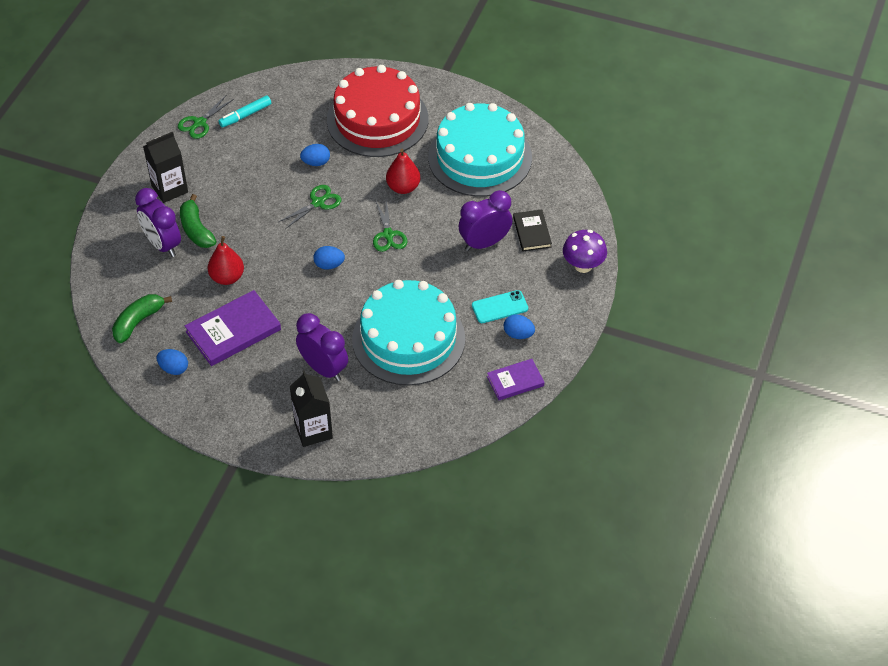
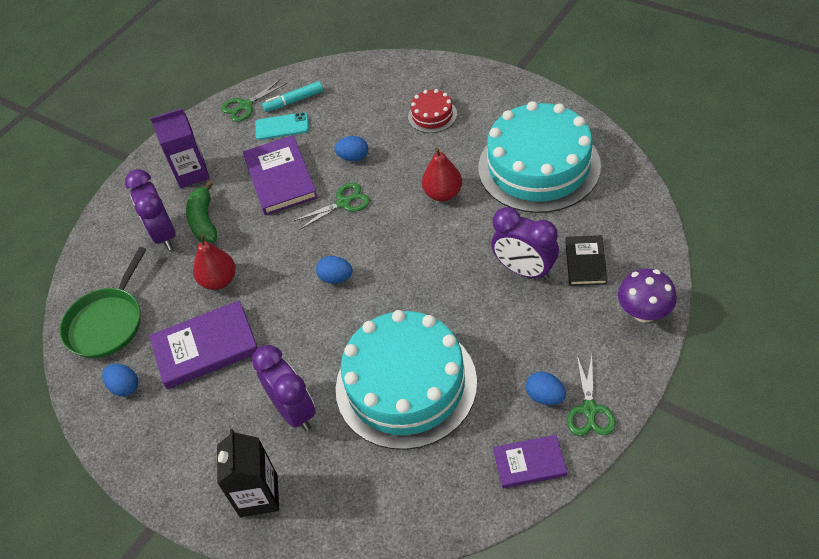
camera: 20 degrees right, 0 degrees up
green banana [112,294,172,343] -> green pan [59,247,147,358]
black carton [143,132,188,203] -> purple carton [150,108,210,188]
red cake [327,65,429,157] -> red cake [408,89,457,133], size x0.43
green scissors [373,198,407,252] -> green scissors moved to [567,355,616,436]
purple clock [459,190,512,251] -> purple clock turned 135 degrees counterclockwise [491,207,559,280]
turquoise phone [472,290,528,323] -> turquoise phone moved to [255,112,309,140]
none -> purple book [243,135,318,216]

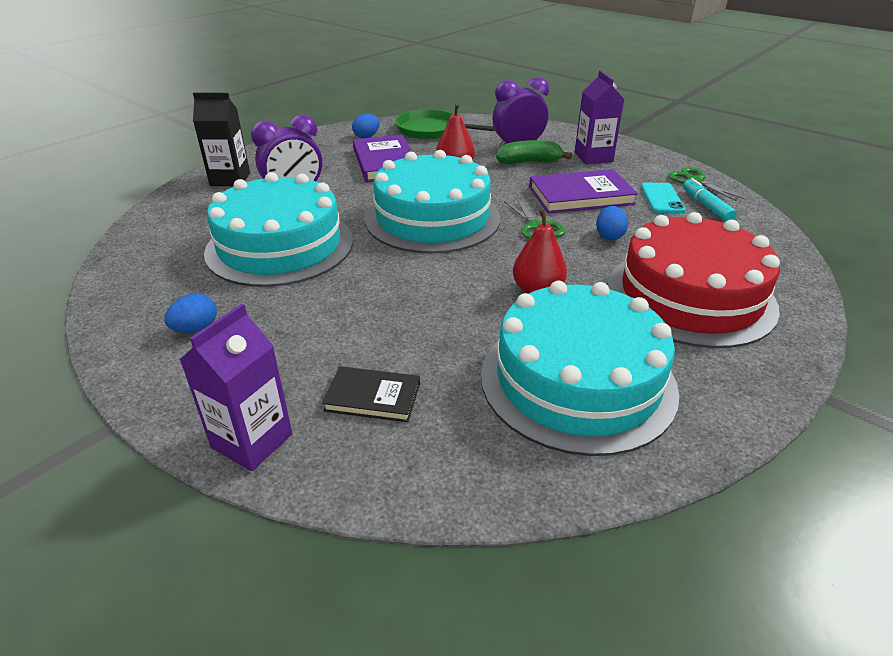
camera: 90 degrees right, 15 degrees down
blue egg [316,256,353,284] -> turquoise cake [365,150,500,254]
red cake [408,89,457,133] -> red cake [607,212,780,348], size x2.31
purple clock [491,207,559,280] -> none
purple book [493,435,567,489] -> none
green scissors [567,355,616,436] -> none
purple mushroom [618,268,677,323] -> purple carton [179,304,292,471]

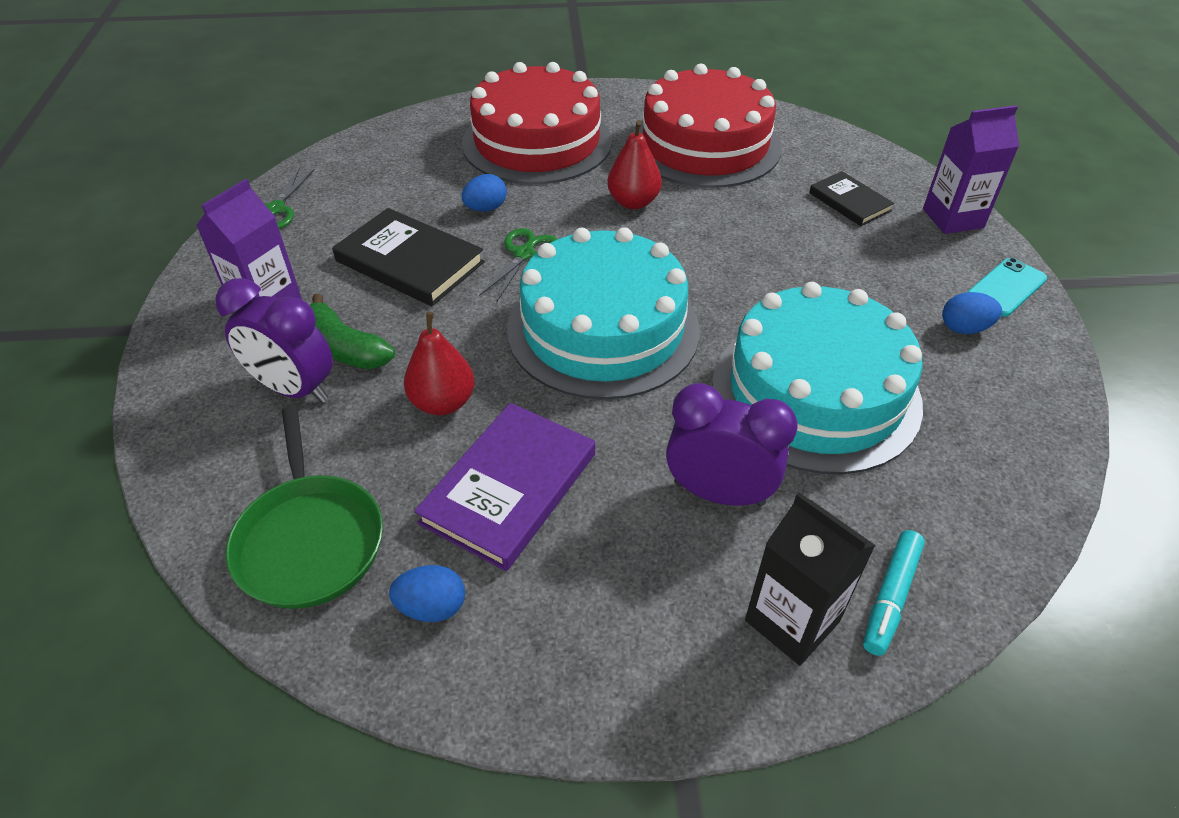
camera: 135 degrees left, 10 degrees up
turquoise cake [481,281,679,456] -> red cake [632,64,782,188]
purple book [529,169,638,213] -> black book [332,208,485,306]
turquoise phone [641,183,686,213] -> turquoise phone moved to [968,258,1047,317]
turquoise marker [683,178,737,221] -> turquoise marker moved to [863,530,925,656]

